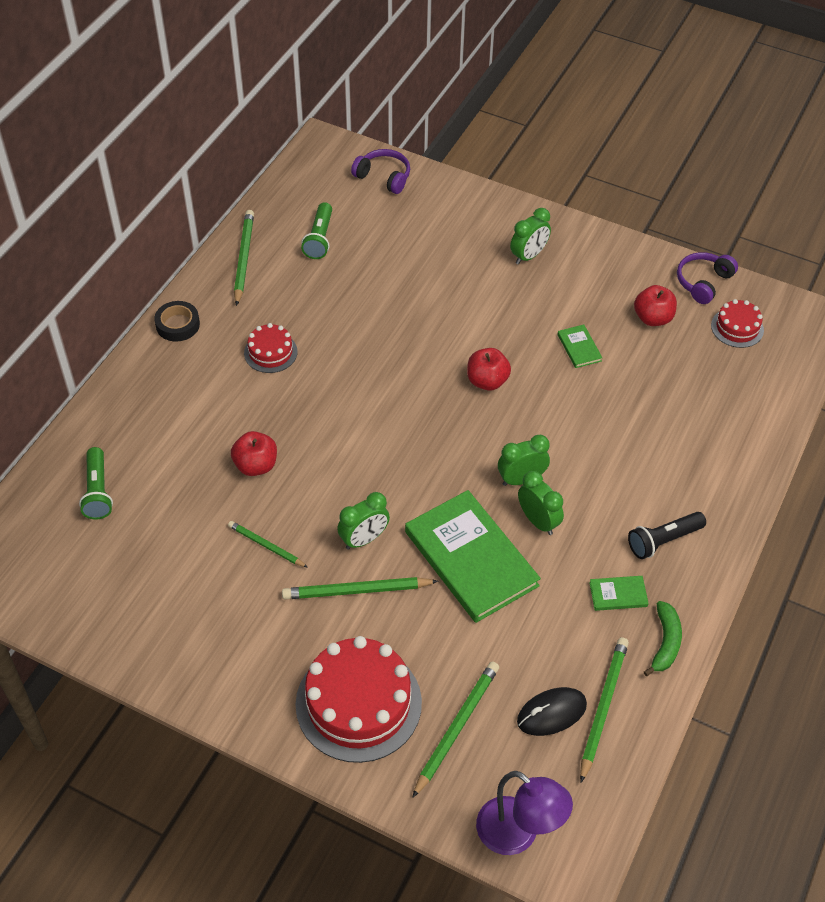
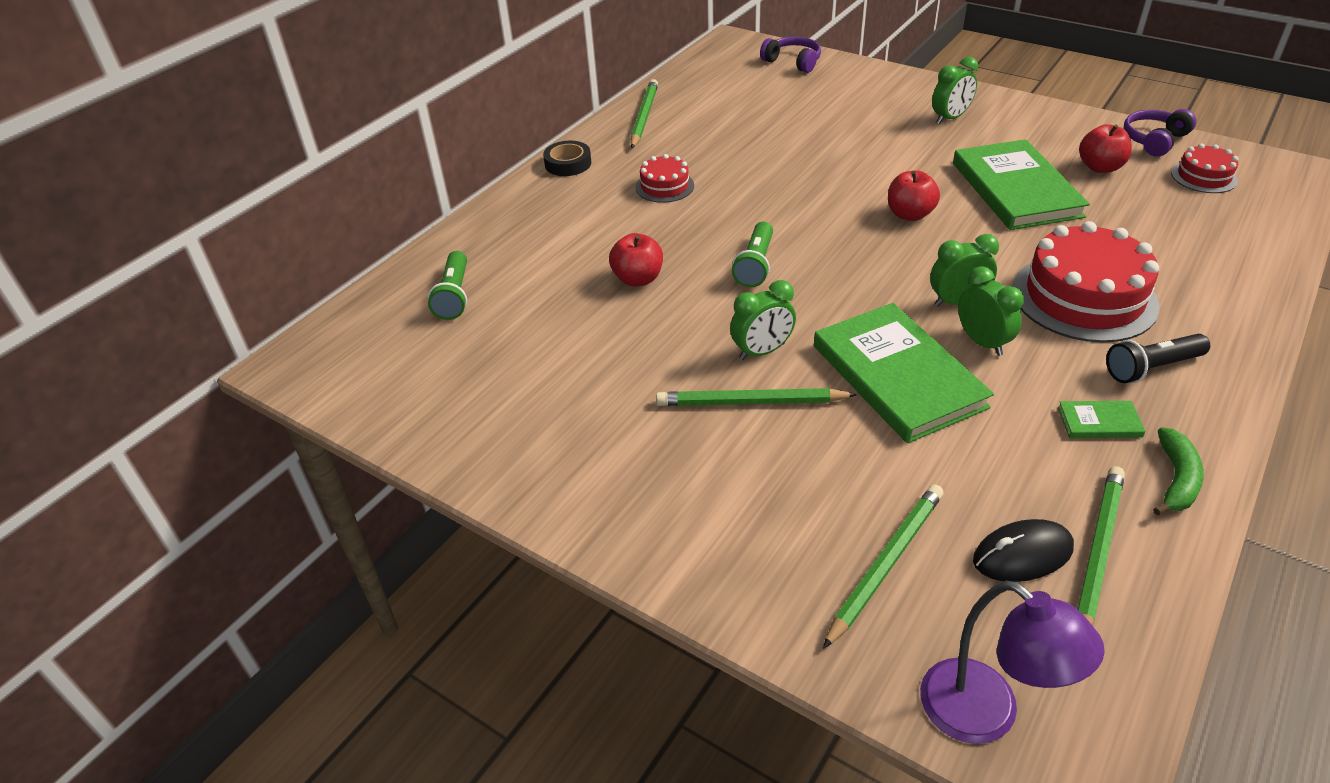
camera: 10 degrees right, 10 degrees down
green pencil [228,521,308,568] -> none
red cake [296,636,422,763] -> red cake moved to [1013,221,1159,343]
green flashlight [301,202,332,259] -> green flashlight moved to [732,222,773,287]
green book [557,325,602,368] -> green book [953,139,1090,230], size x2.39

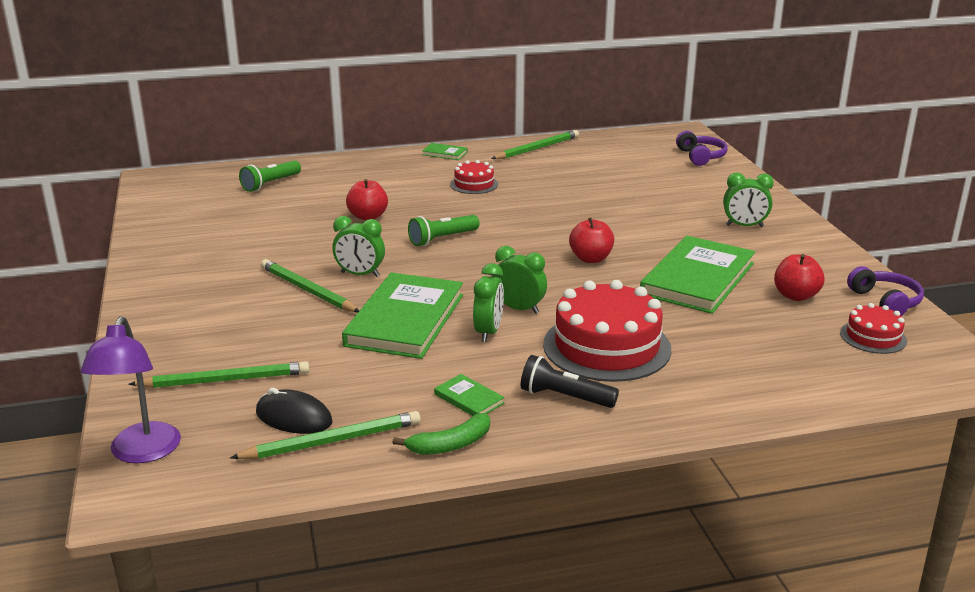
camera: 40 degrees right, 15 degrees down
black tape [543,141,591,176] -> green book [422,143,468,160]
purple headphones [1123,109,1196,156] -> purple headphones turned 75 degrees clockwise [847,266,924,316]

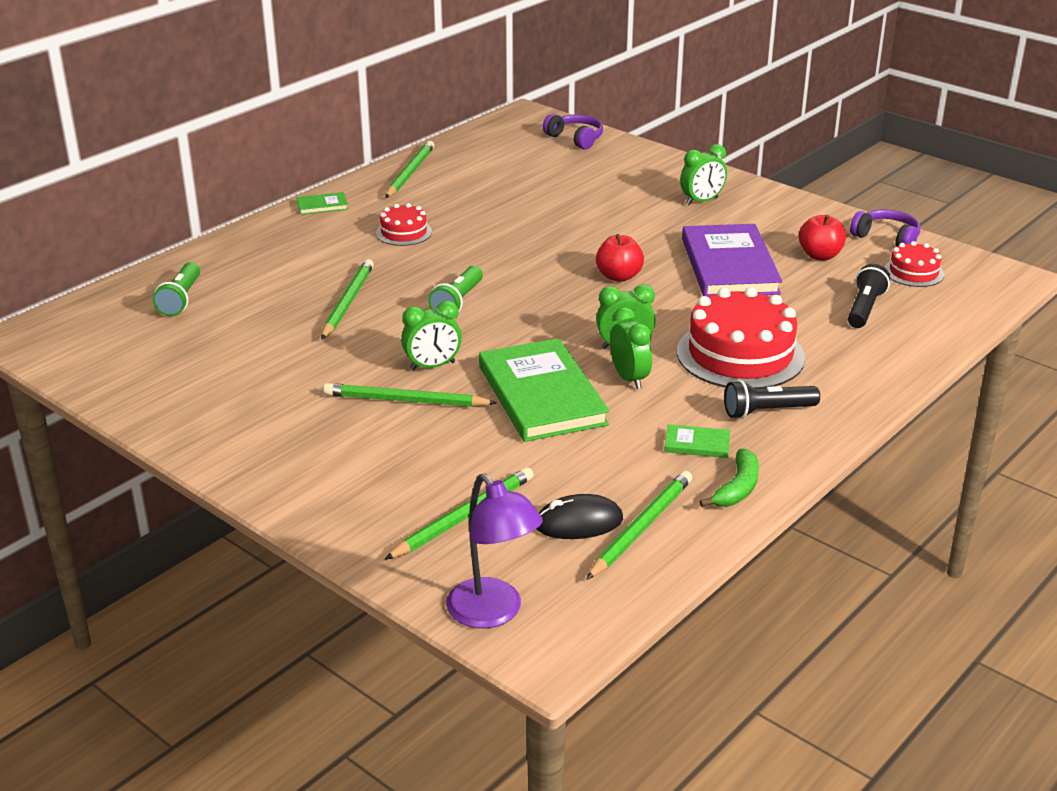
camera: 35 degrees left, 5 degrees up
red apple [346,179,388,221] -> green pencil [321,259,374,340]
green book [640,236,755,314] -> purple book [682,224,782,297]
none -> black flashlight [848,264,890,328]

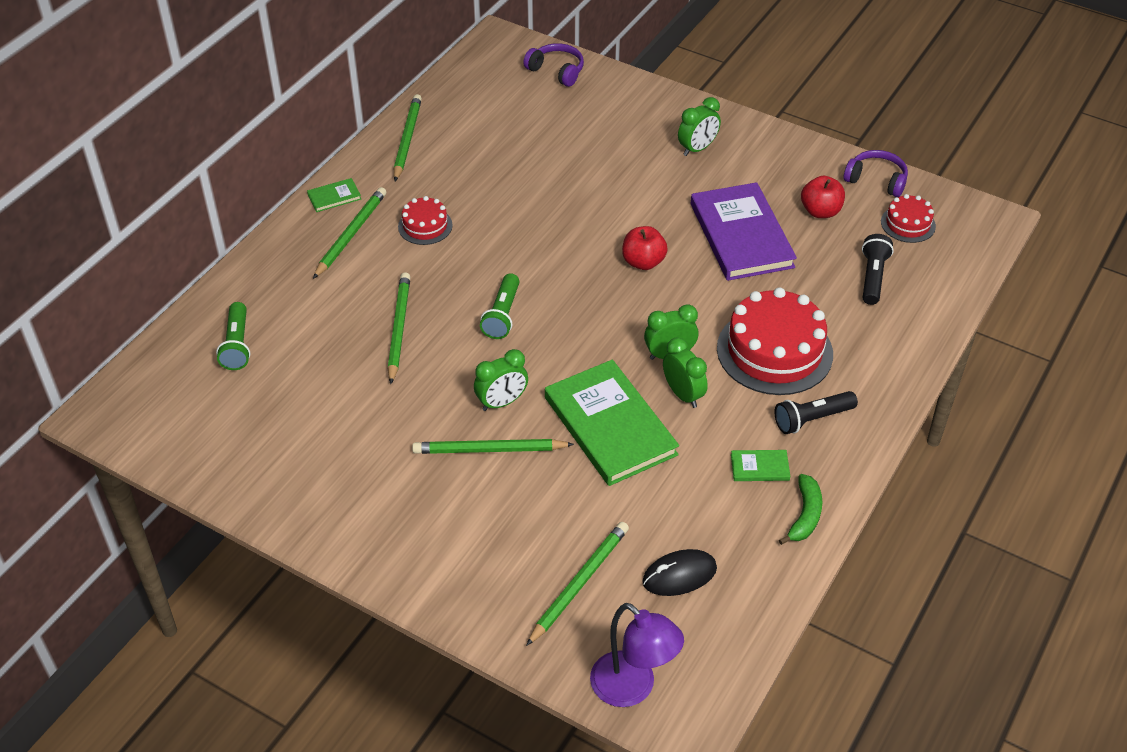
camera: 10 degrees left, 15 degrees up
green pencil [586,471,692,580] -> green pencil moved to [313,187,386,279]

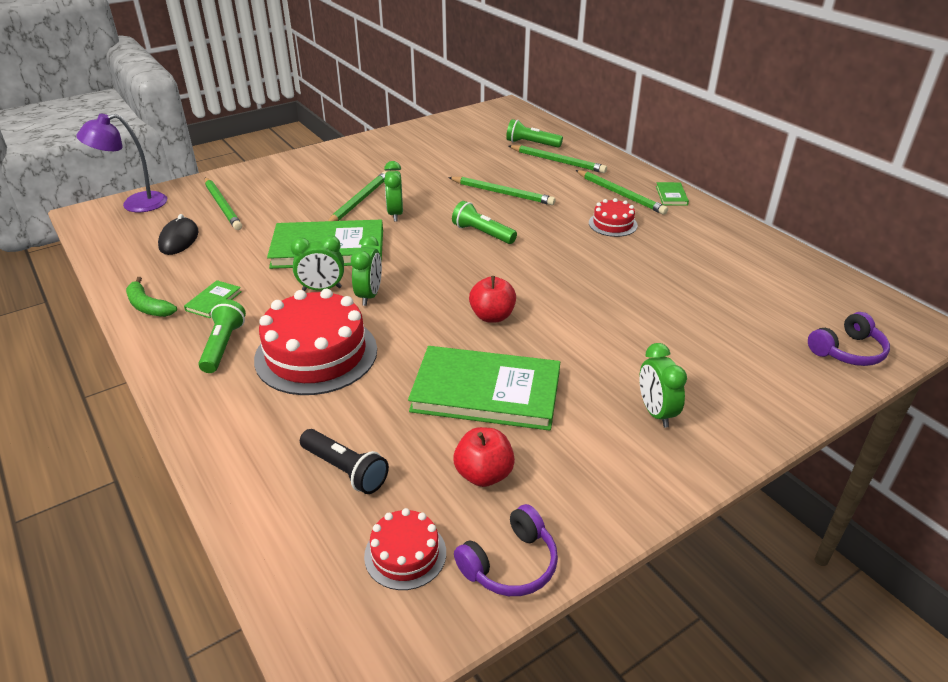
camera: 115 degrees right, 10 degrees down
green pencil [394,94,422,181] -> green pencil moved to [509,145,607,173]
purple book [691,182,797,281] -> green book [408,346,560,431]
black flashlight [775,391,858,434] -> green flashlight [198,299,246,373]

